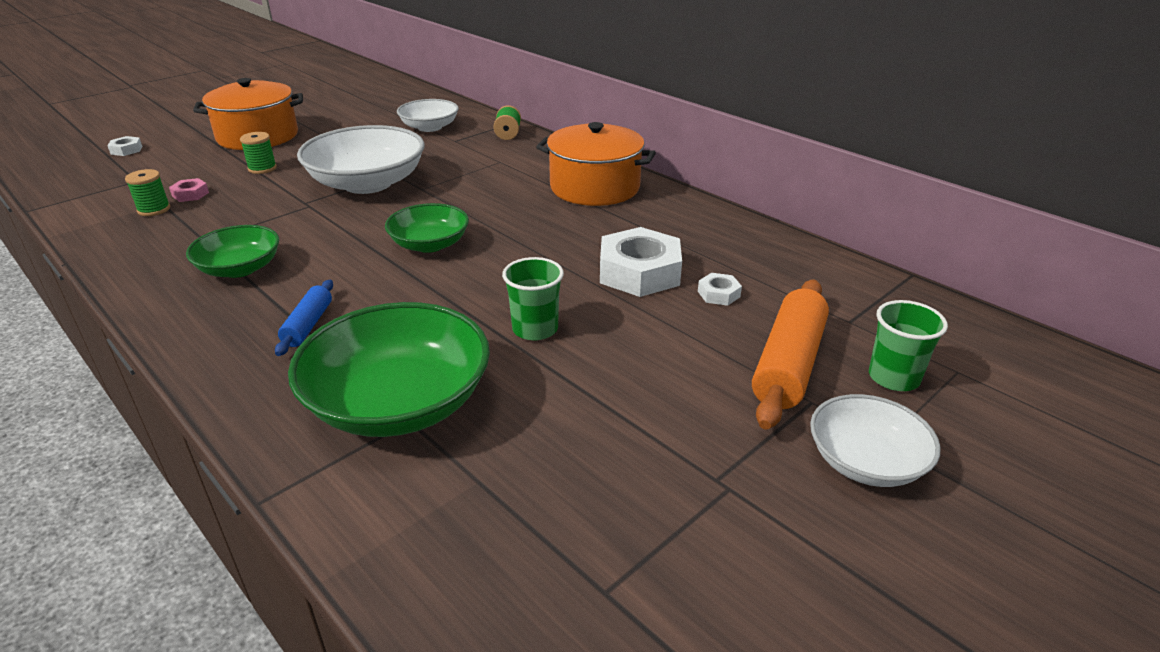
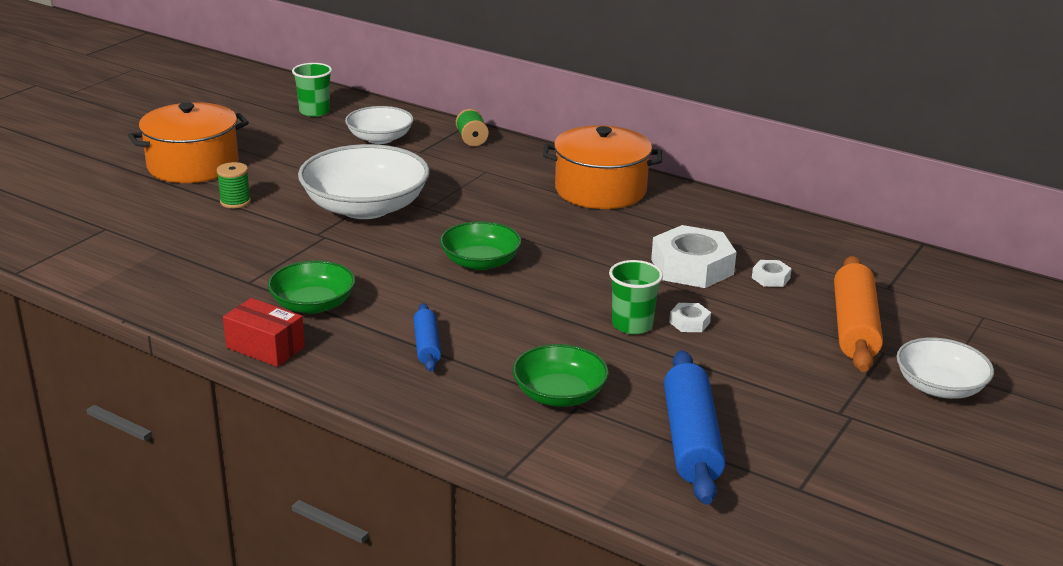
camera: 15 degrees left, 5 degrees down
white nut [107,136,142,156] -> white nut moved to [669,303,711,332]
green spool [125,169,170,216] -> none
pink nut [169,178,209,202] -> none
green bowl [288,302,490,437] -> green bowl [513,344,609,407], size x0.58
green cup [869,300,948,391] -> green cup moved to [292,63,332,117]
none -> red box [223,298,305,367]
none -> blue rolling pin [664,350,725,505]

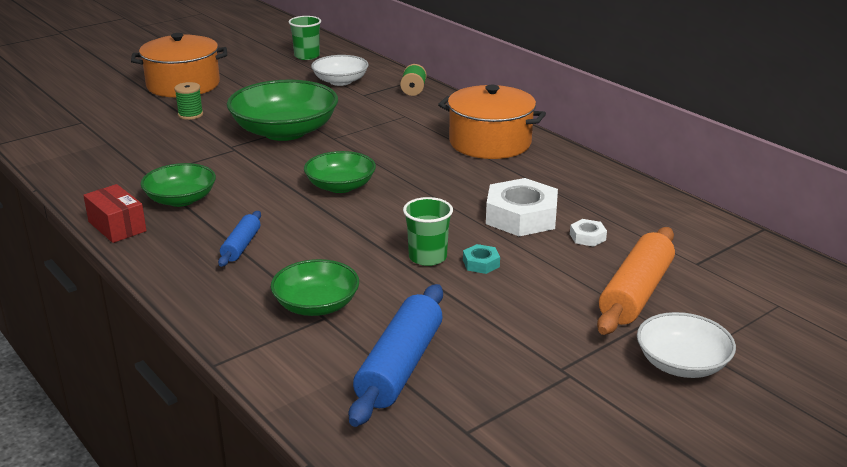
camera: 20 degrees right, 0 degrees up
white bowl [298,144,430,219] -> green bowl [227,80,338,141]
white nut [669,303,711,332] -> turquoise nut [463,244,500,274]

